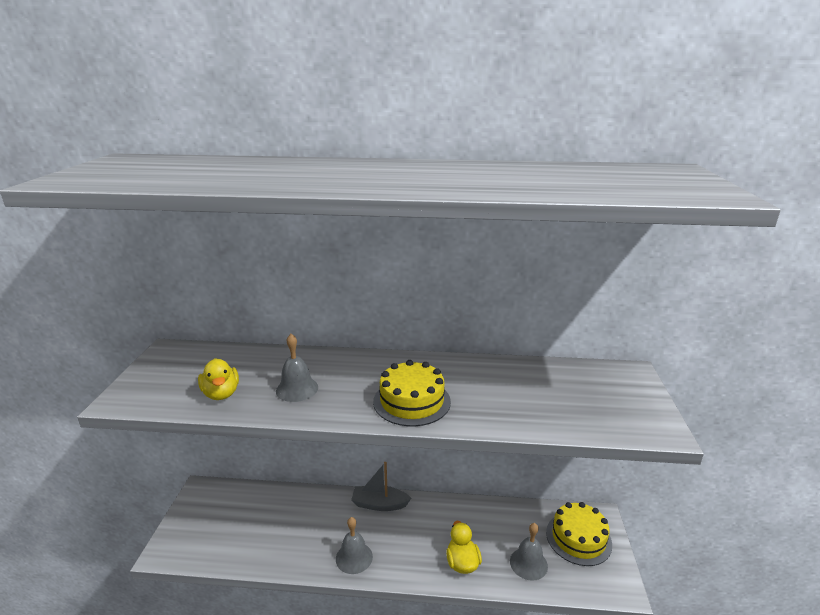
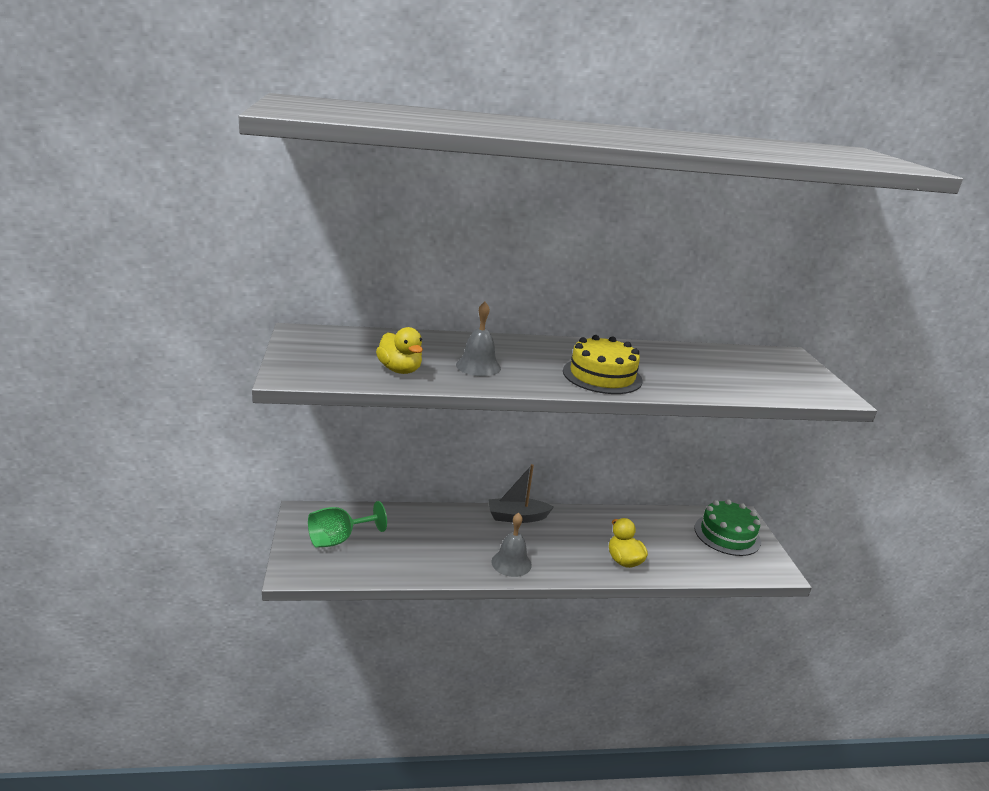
camera: 15 degrees left, 0 degrees up
grey bell [510,523,548,581] -> none
yellow cake [546,502,612,566] -> green cake [694,499,761,556]
none -> green goblet [308,501,387,548]

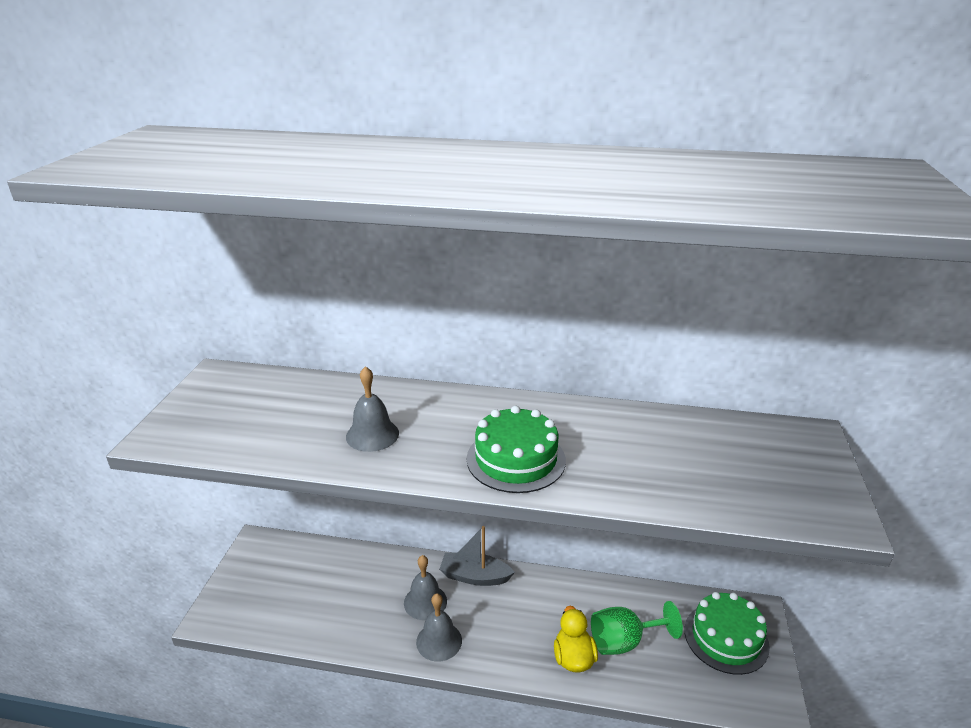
camera: 20 degrees right, 5 degrees up
green goblet [308,501,387,548] -> green goblet moved to [591,601,683,655]
yellow duck [376,327,423,374] -> none
yellow cake [563,335,643,394] -> green cake [467,406,566,493]
none -> grey bell [404,555,447,620]

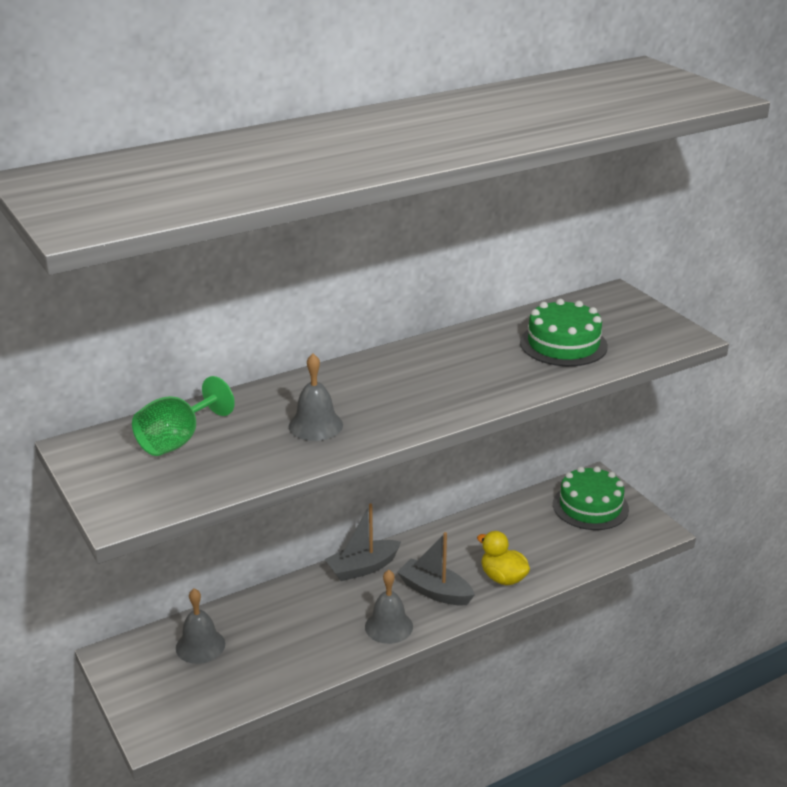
camera: 40 degrees left, 0 degrees up
grey bell [404,555,447,620] -> grey bell moved to [176,589,225,664]
green cake [467,406,566,493] -> green cake moved to [520,299,608,366]
green goblet [591,601,683,655] -> green goblet moved to [132,376,235,456]
none -> grey boat [397,532,475,606]

